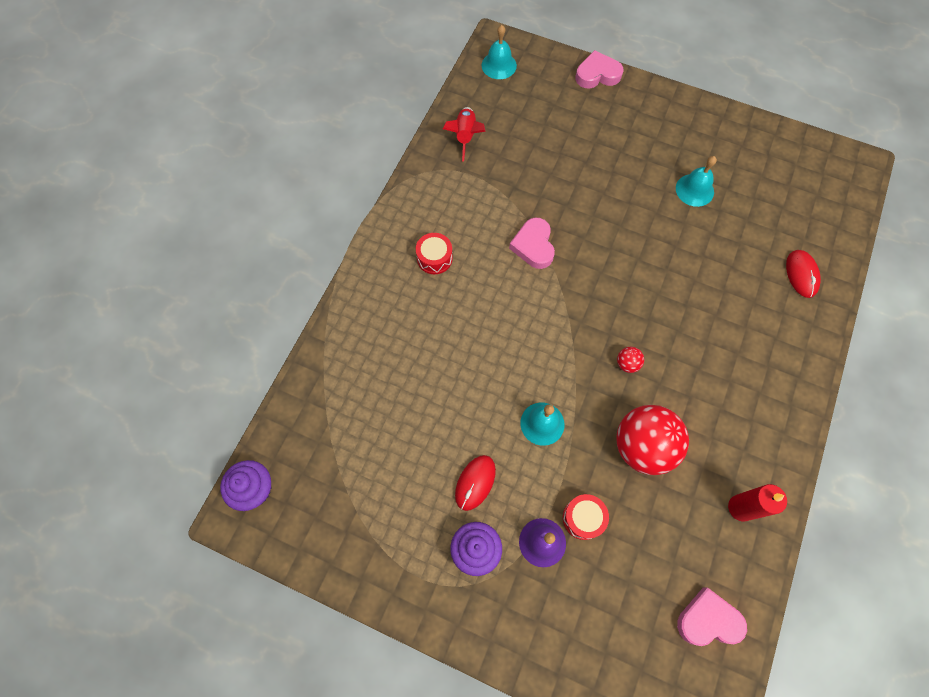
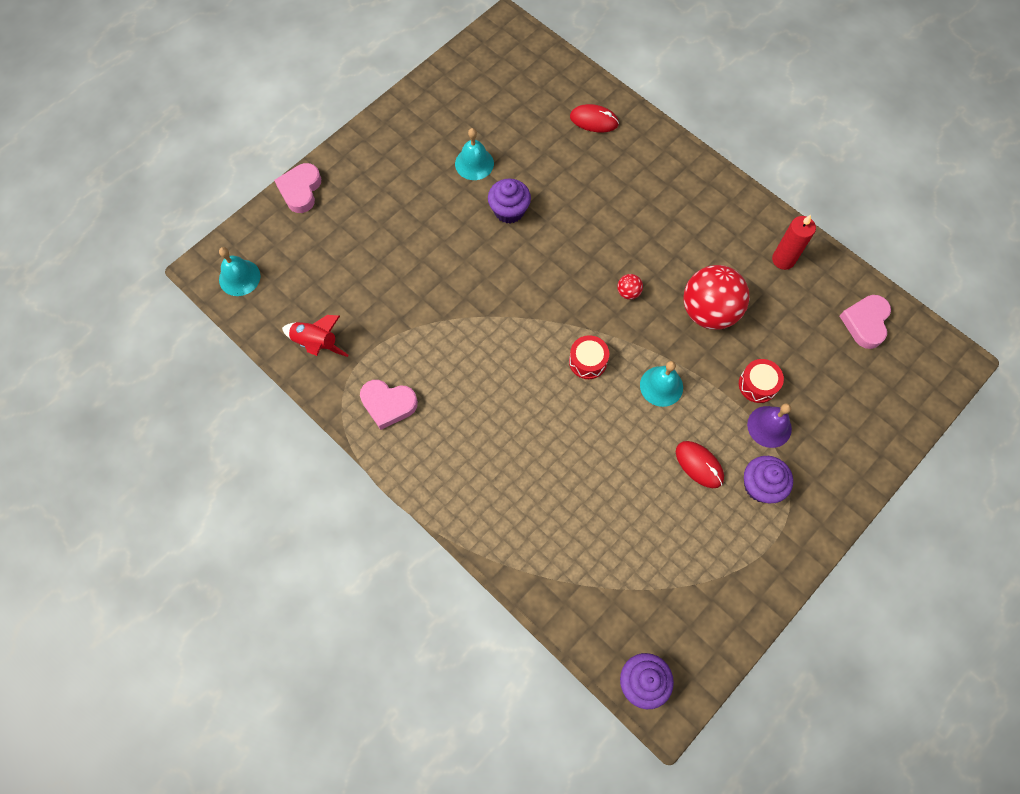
camera: 70 degrees left, 0 degrees up
red drum [416,233,453,274] -> red drum moved to [569,335,609,379]
pink heart [509,218,555,269] -> pink heart moved to [360,380,418,430]
none -> purple cupcake [488,178,531,224]

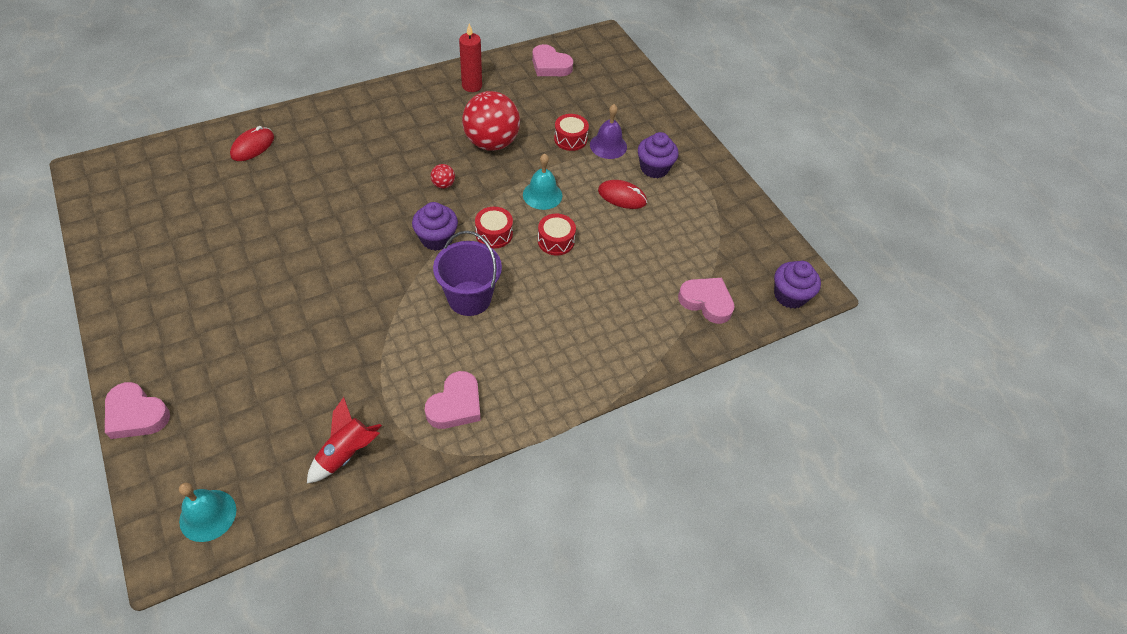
camera: 75 degrees left, 15 degrees down
turquoise bell [455,128,494,180] -> none
purple cupcake [488,178,531,224] -> purple cupcake moved to [412,202,458,251]
red mouse [676,441,724,488] -> red mouse turned 45 degrees clockwise [598,180,647,209]
none -> purple bucket [433,231,502,316]
none -> red drum [538,214,576,255]
none -> pink heart [678,278,735,324]

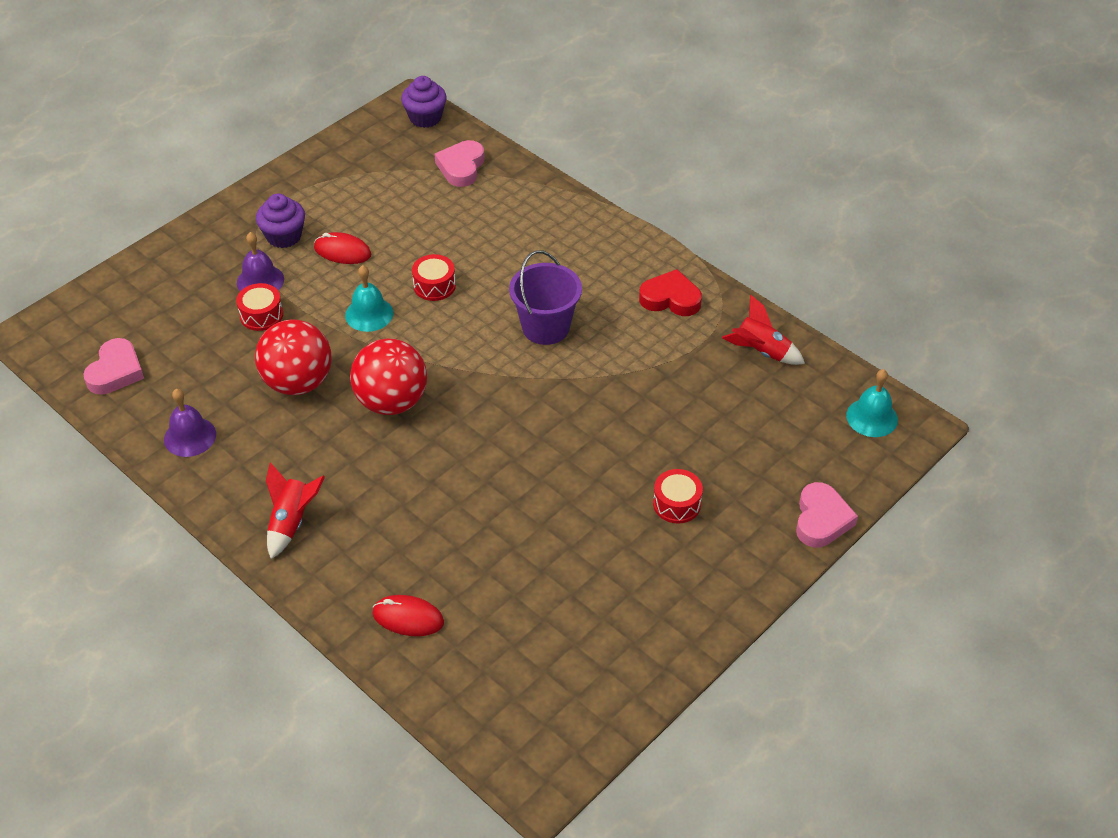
camera: 105 degrees left, 5 degrees down
purple cupcake [412,202,458,251] -> none
pink heart [425,371,481,429] -> red heart [639,269,702,316]
red ball [431,164,455,189] -> red ball [350,339,427,415], size x2.45
red candle [459,24,482,92] -> purple bell [164,389,216,457]
red drum [475,207,513,249] -> red drum moved to [653,469,703,523]
red mouse [598,180,647,209] -> red mouse turned 75 degrees counterclockwise [314,232,371,264]
none -> red rocket [266,462,325,559]

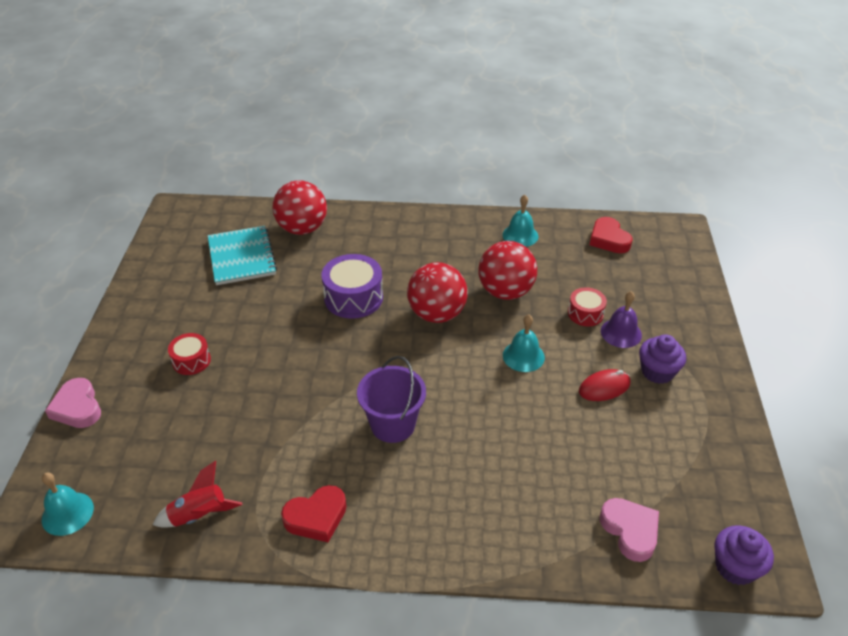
camera: 140 degrees right, 5 degrees down
pink heart [83,338,144,395] -> red heart [590,217,633,253]
purple bell [164,389,216,457] -> turquoise bell [503,195,538,247]
red rocket [266,462,325,559] -> none
red mouse [372,595,444,636] -> red ball [272,180,327,235]
red drum [412,254,456,301] -> none
none -> turquoise notebook [208,226,277,285]
none -> purple drum [321,254,383,319]

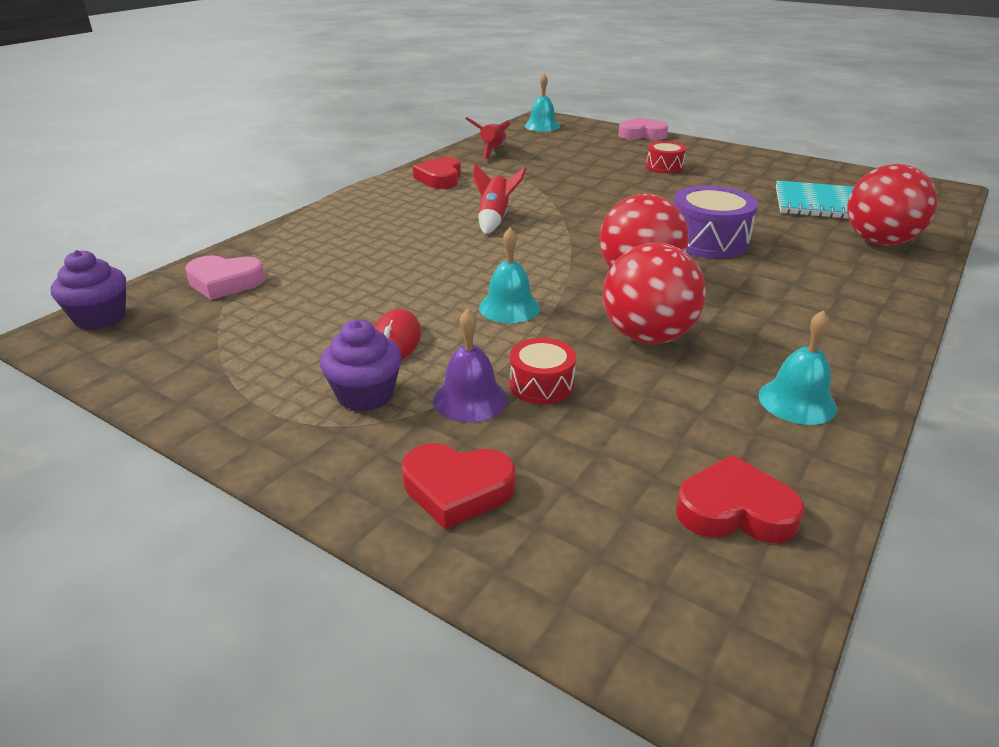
camera: 120 degrees right, 10 degrees down
purple bucket [357,356,426,443] -> red rocket [473,163,527,234]
none -> red heart [402,443,516,530]

